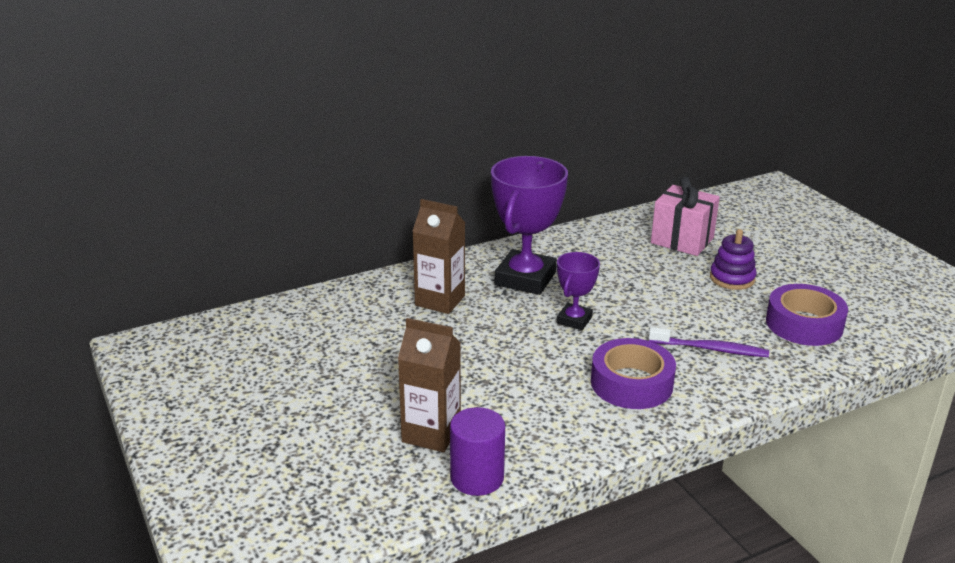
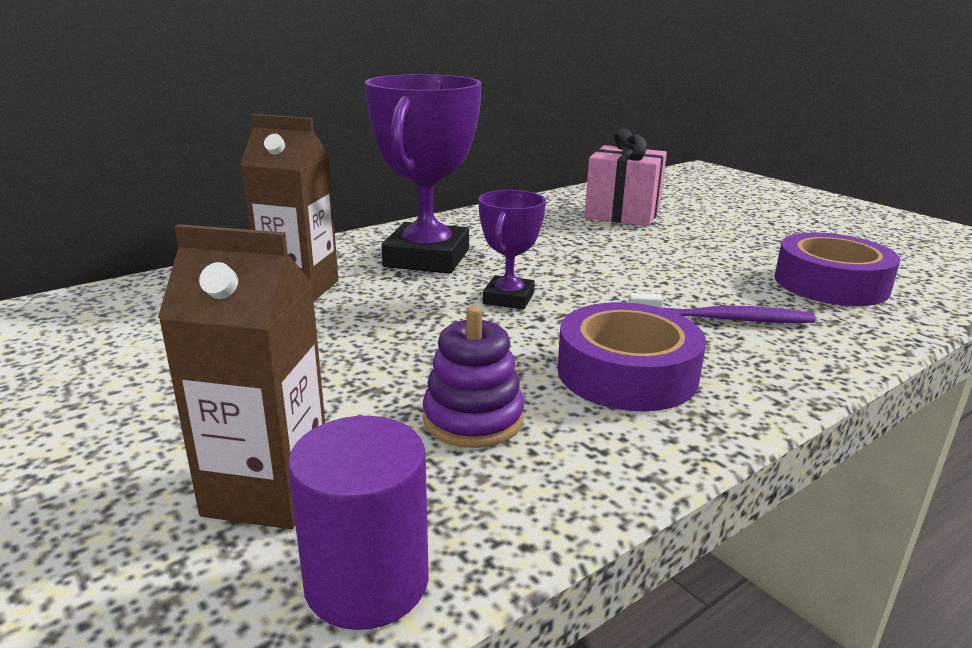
camera: 10 degrees left, 5 degrees down
purple stacking toy [710,229,757,290] -> purple stacking toy moved to [423,306,524,448]

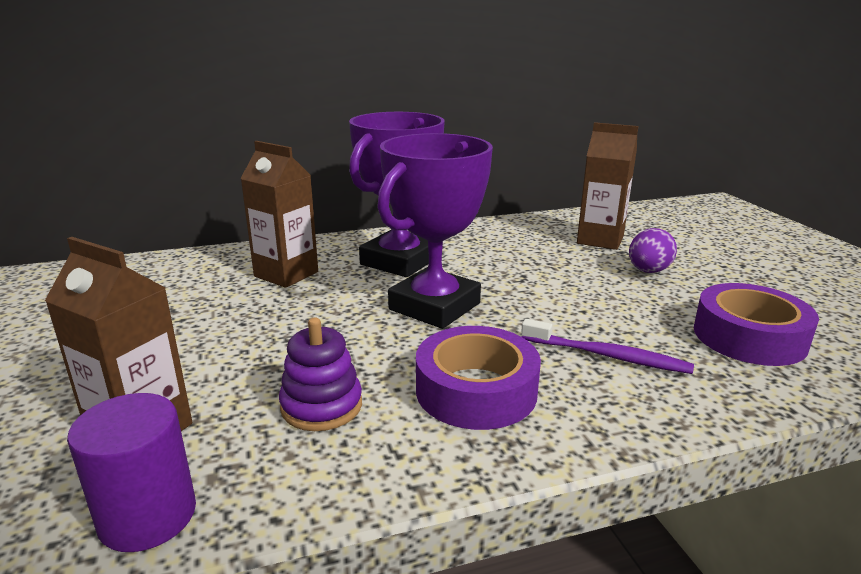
camera: 20 degrees right, 0 degrees up
purple trophy [478,190,546,309] -> purple trophy [377,133,493,329], size x1.87
pink gift [584,129,667,226] -> brown carton [577,122,639,250]
none -> purple egg [629,228,677,273]

